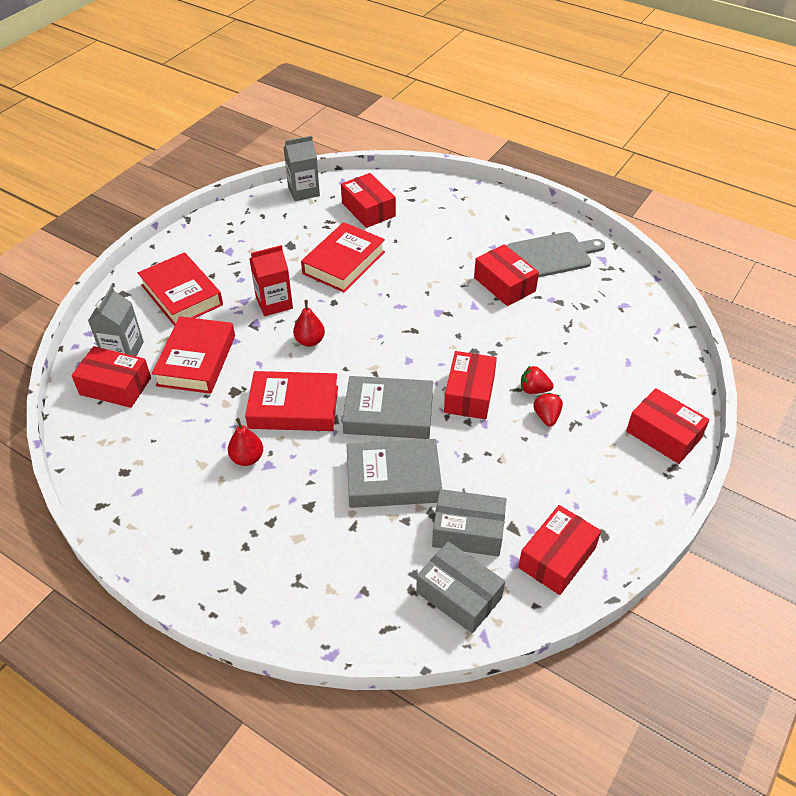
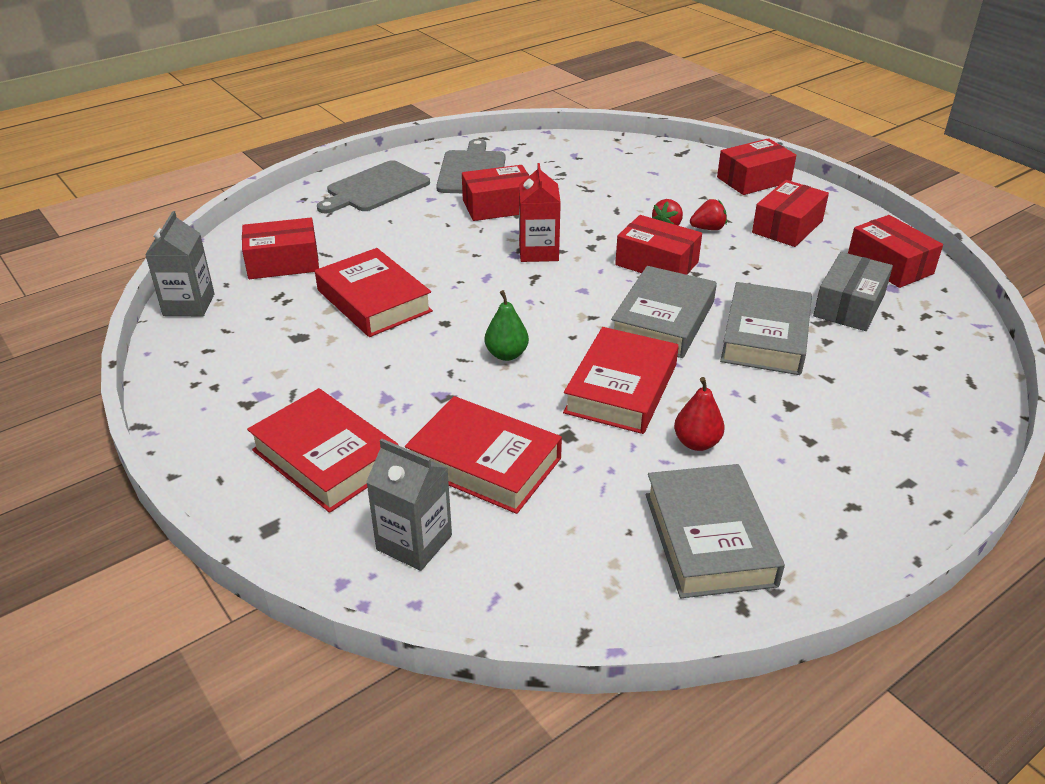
camera: 70 degrees left, 10 degrees down
red box [71,346,151,408] -> red box moved to [752,180,829,247]
red book [138,252,223,326] -> red book turned 60 degrees clockwise [247,388,399,513]
red carton [249,245,293,316] -> red carton moved to [519,163,561,262]
red pear [293,300,325,347] -> green pear [485,290,529,361]
grey box [416,541,505,633] -> none
red strawberry [533,393,563,427] -> red strawberry turned 150 degrees clockwise [690,199,727,230]
none -> grey cutting board [317,160,430,214]
none -> grey book [646,464,785,598]

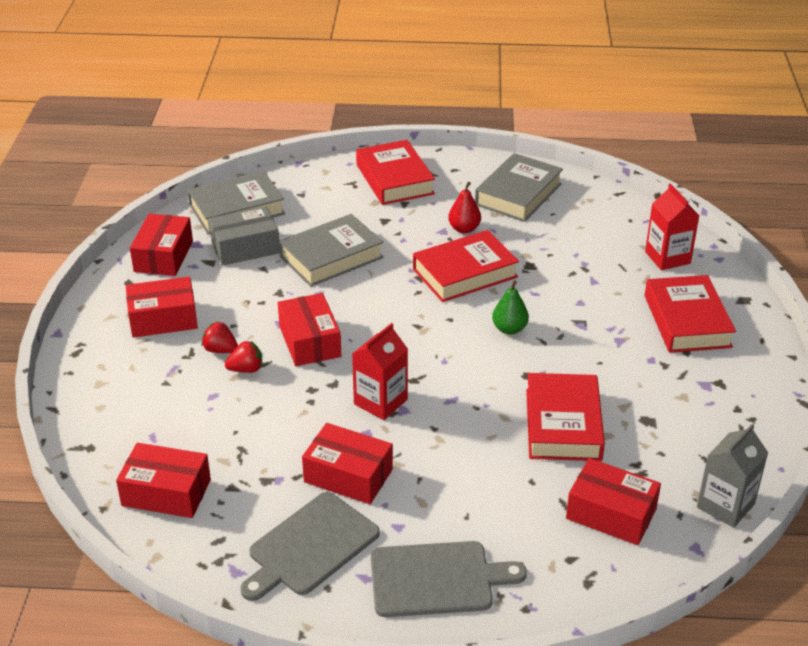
camera: 140 degrees left, 0 degrees up
grey carton [366,439,452,571] -> red carton [645,183,699,270]
red book [405,396,562,514] -> red book moved to [356,140,435,205]
grey book [611,266,717,358] -> grey book moved to [188,171,285,234]
red box [717,138,796,195] -> red box moved to [116,443,211,518]

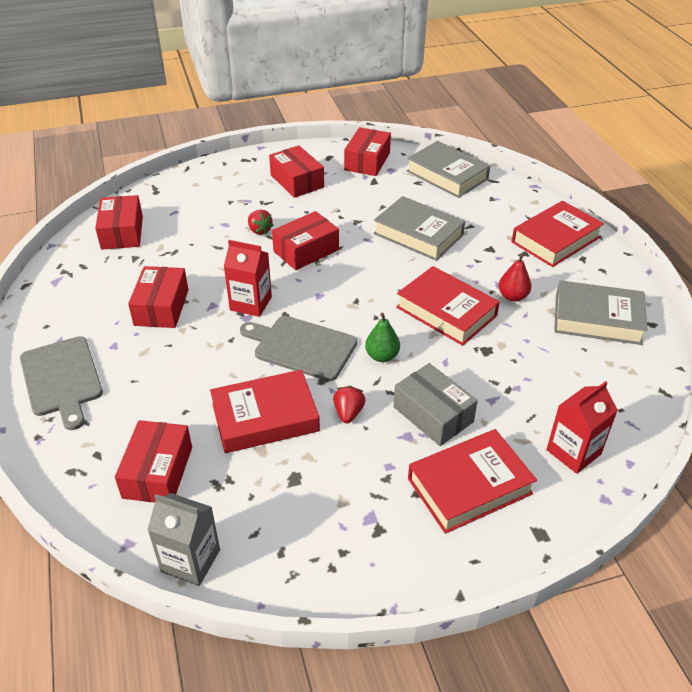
camera: 70 degrees right, 5 degrees up
red box [130,214,193,276] -> red box turned 60 degrees counterclockwise [344,127,391,176]
red strawberry [201,321,238,353] -> red strawberry moved to [333,386,365,423]
grey box [209,207,280,266] -> grey box moved to [393,363,478,446]
grey cutting board [240,492,380,601] -> grey cutting board moved to [240,316,357,381]

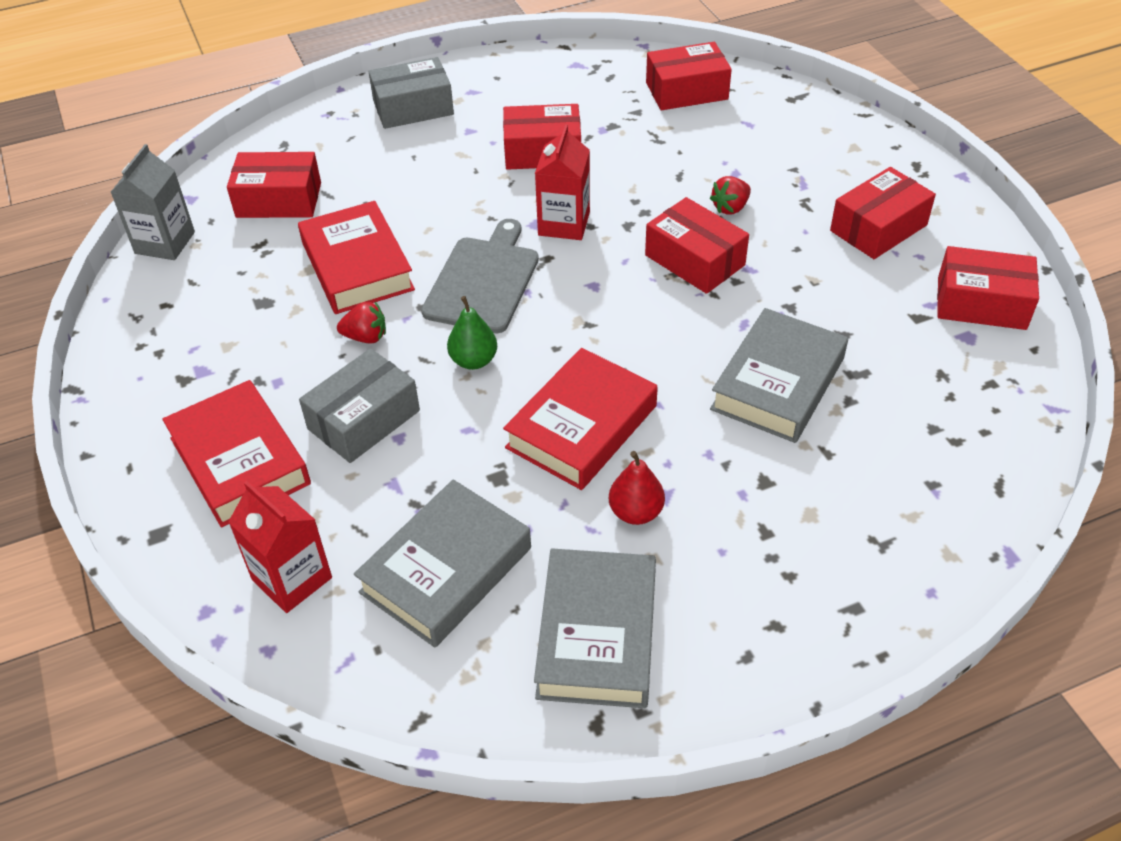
camera: 85 degrees right, 5 degrees up
grey cutting board [20,336,103,430] -> grey box [369,57,454,129]
grey book [407,141,490,198] -> grey book moved to [354,479,531,648]
red book [512,201,604,267] -> none

